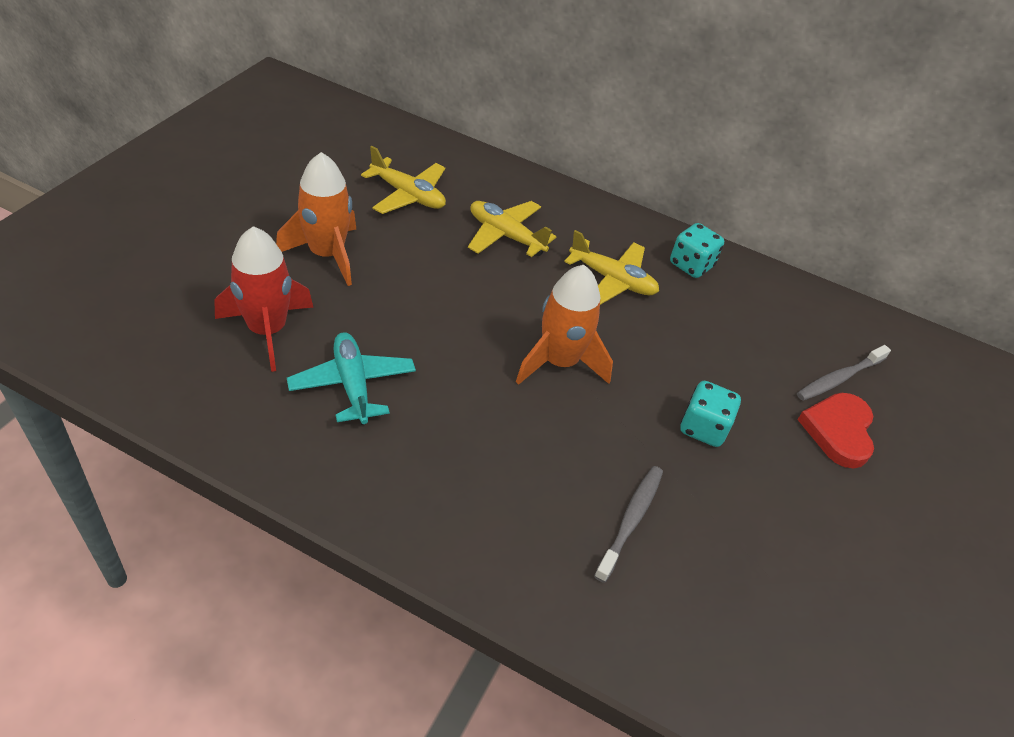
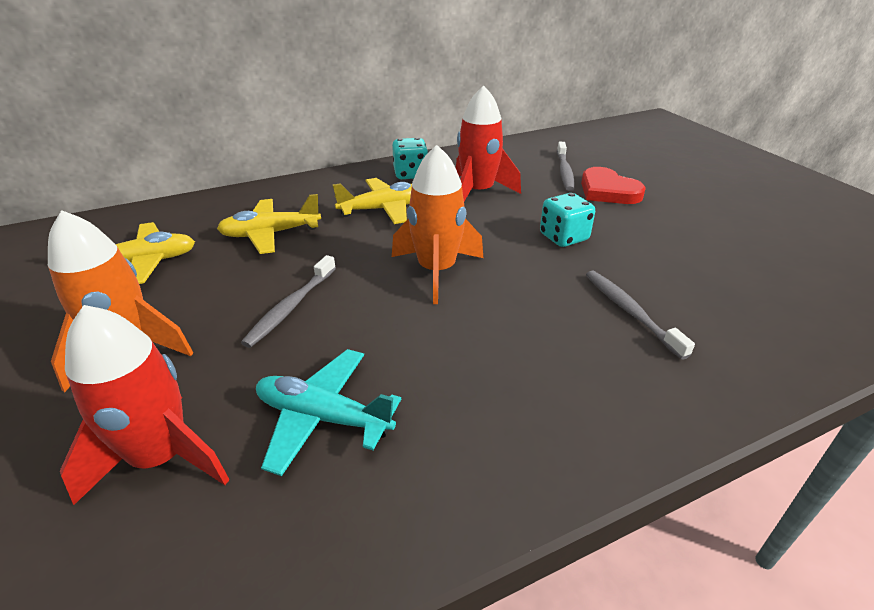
camera: 45 degrees left, 10 degrees down
none -> grey toothbrush [241,255,336,348]
none -> red rocket [456,85,521,201]

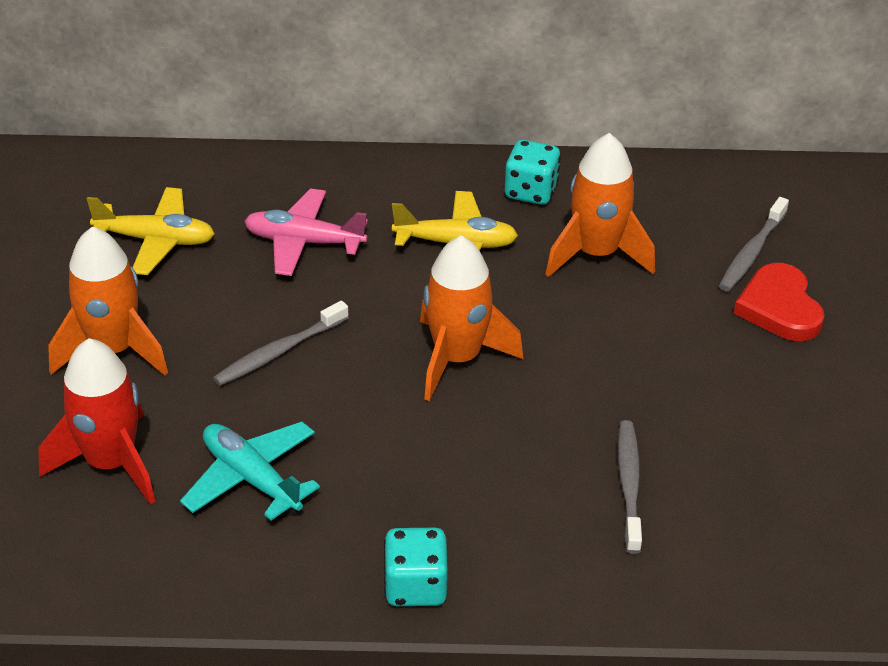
camera: 25 degrees right, 5 degrees up
yellow plane [217,194,321,254] -> pink plane [244,189,368,276]
red rocket [456,85,521,201] -> orange rocket [546,133,655,277]
turquoise dice [540,193,595,247] -> turquoise dice moved to [384,528,448,606]

